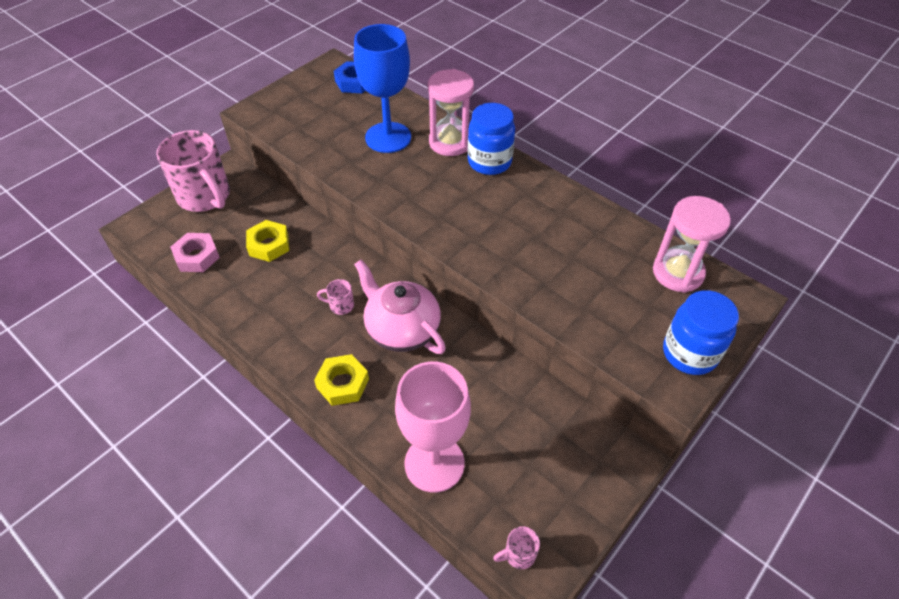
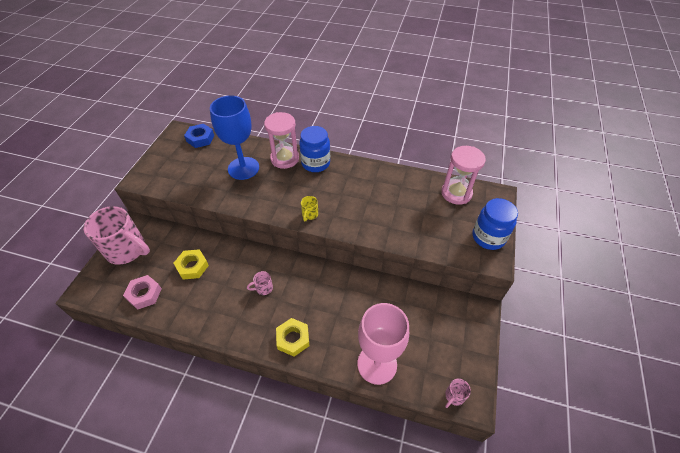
camera: 25 degrees left, 0 degrees up
pink teapot [354,260,446,354] -> none
none -> yellow mug [301,196,318,221]

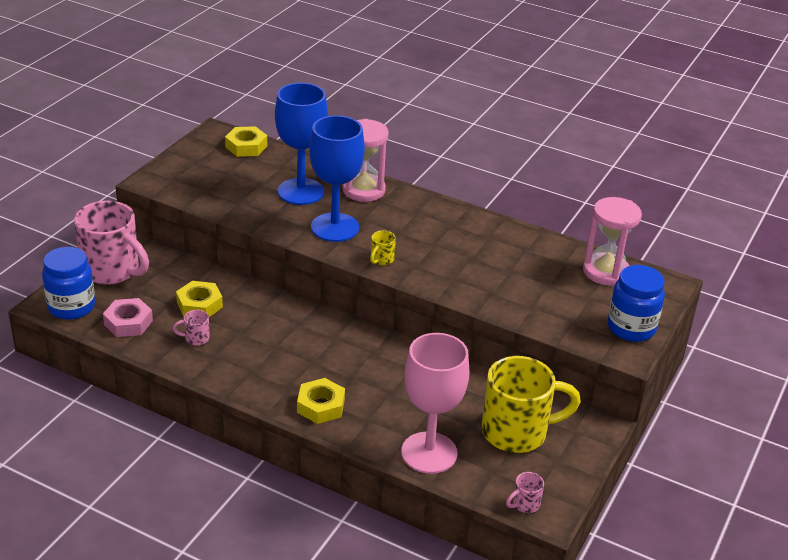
camera: 10 degrees right, 15 degrees down
blue nut [184,124,214,148] -> yellow nut [225,126,267,157]
pink mug [247,271,273,295] -> pink mug moved to [173,310,210,345]
blue jar [299,126,330,172] -> blue jar moved to [42,247,95,320]
none -> blue goblet [309,115,365,242]
none -> yellow mug [481,356,581,453]

